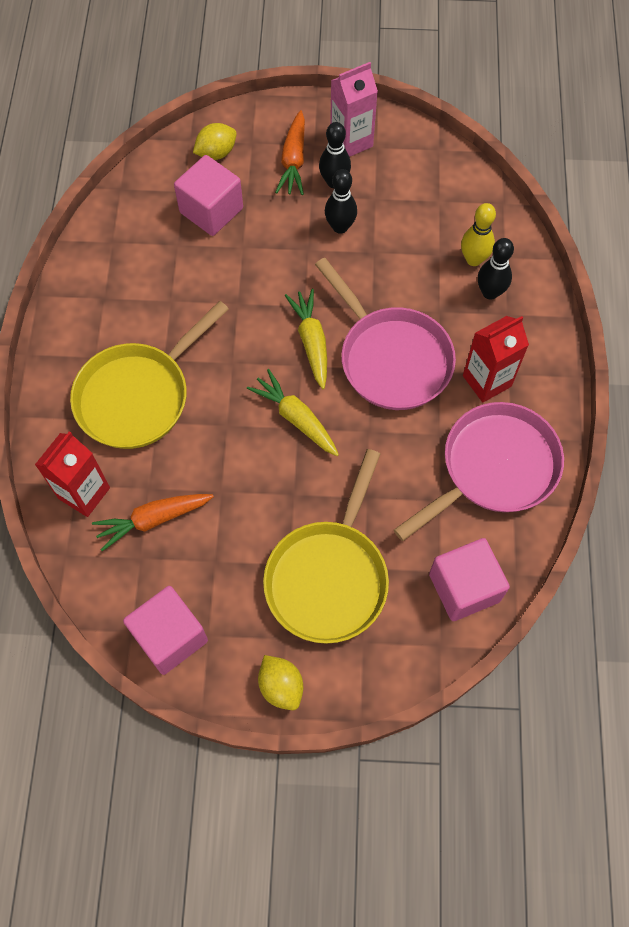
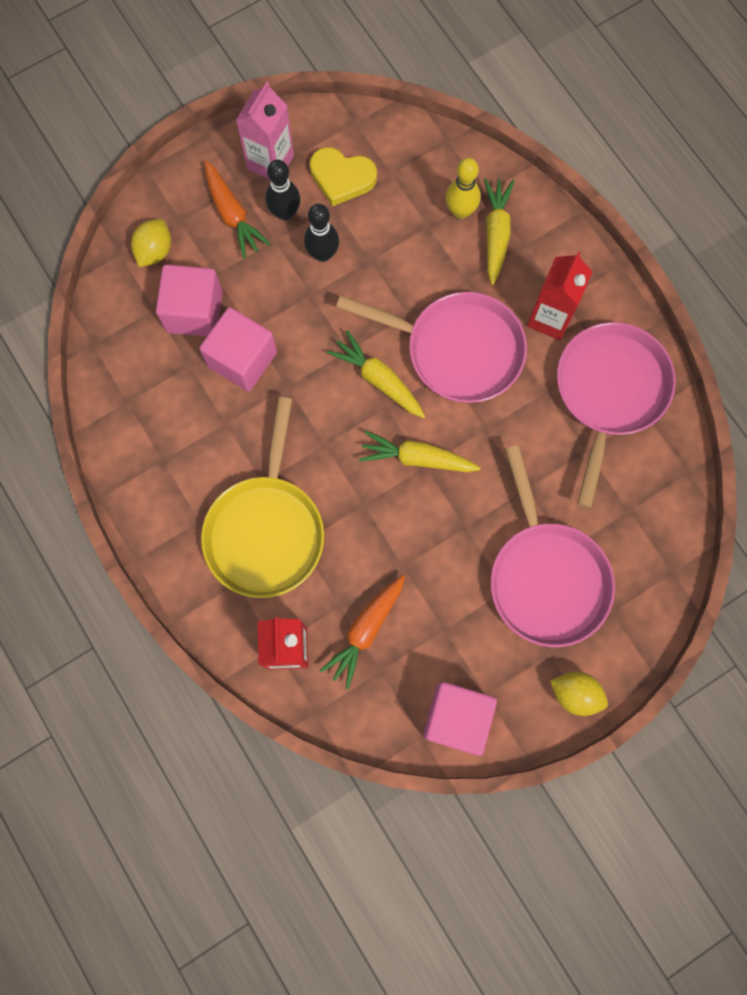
camera: 35 degrees left, 10 degrees up
yellow pan [263,449,389,644] -> pink pan [491,445,615,647]
pink cube [429,538,510,621] -> pink cube moved to [200,307,277,391]
black bowling pin [478,238,514,300] -> yellow carrot [484,178,514,285]
none -> yellow heart [310,147,377,206]

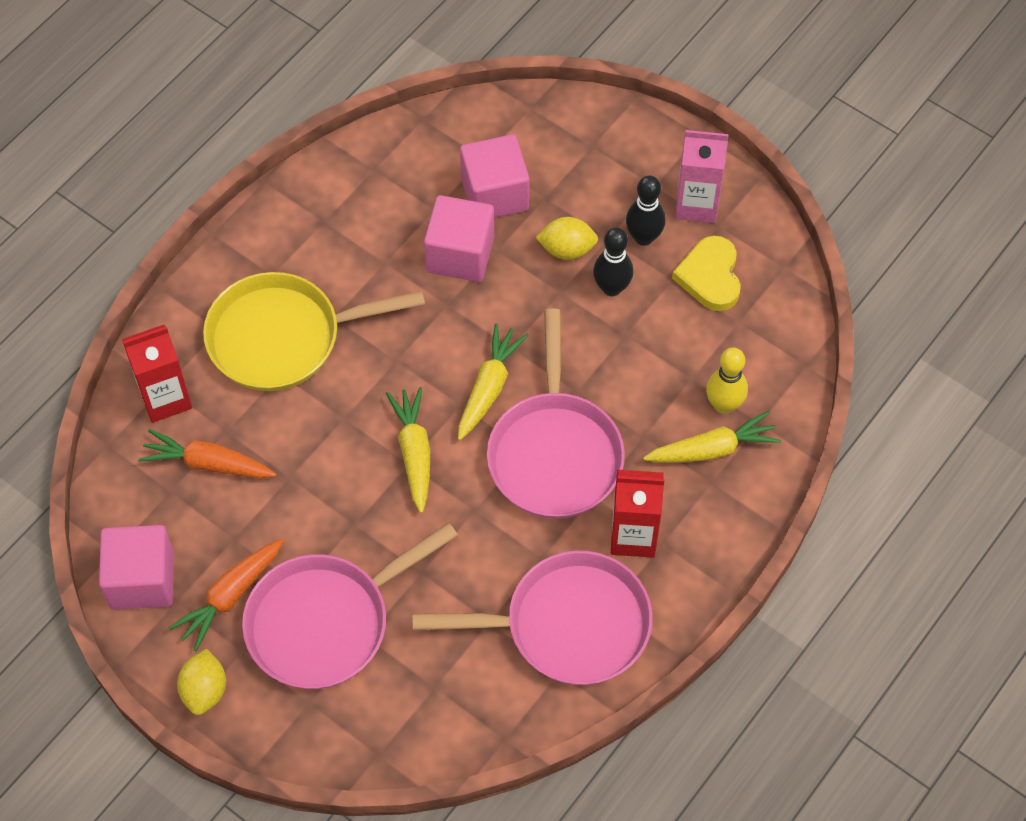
camera: 70 degrees right, 15 degrees down
yellow lemon [131,219,171,267] -> yellow lemon moved to [535,217,598,260]
orange carrot [204,160,270,259] -> orange carrot moved to [169,539,284,651]

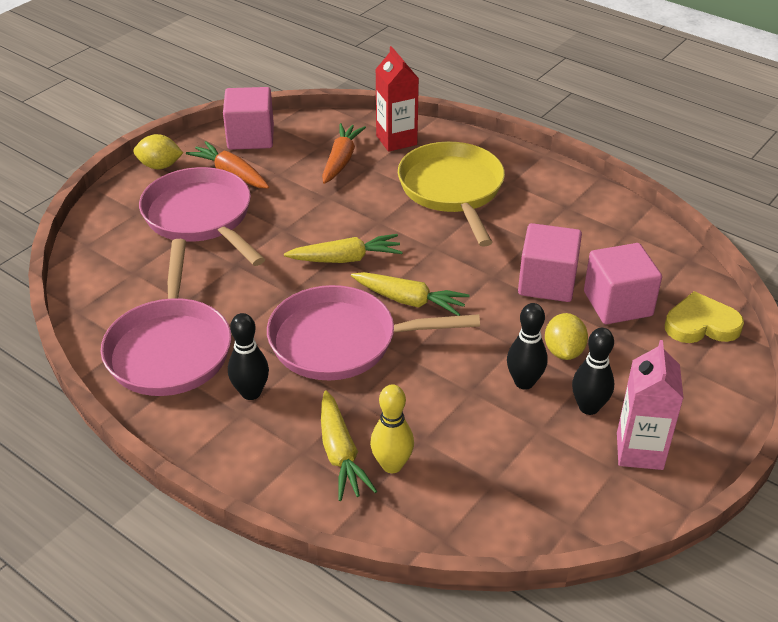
camera: 90 degrees right, 20 degrees down
red carton [611,470,665,558] -> black bowling pin [228,313,269,400]
yellow heart [672,236,741,311] -> yellow heart moved to [665,291,744,343]

